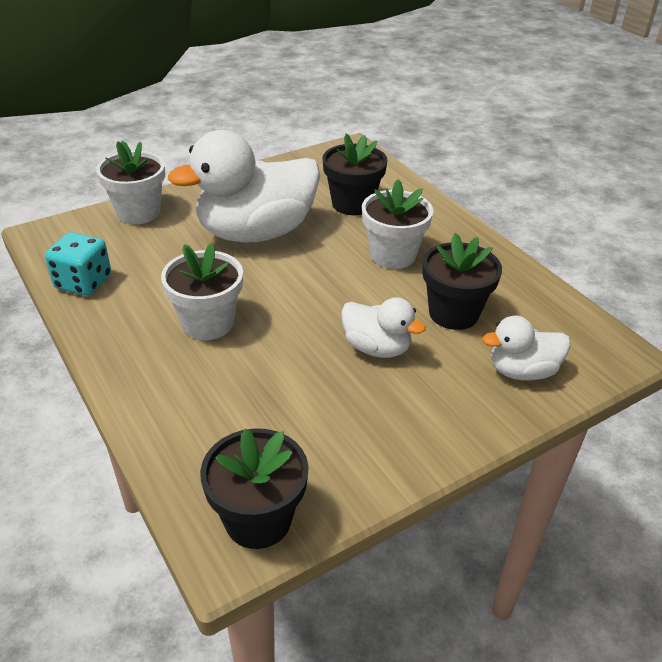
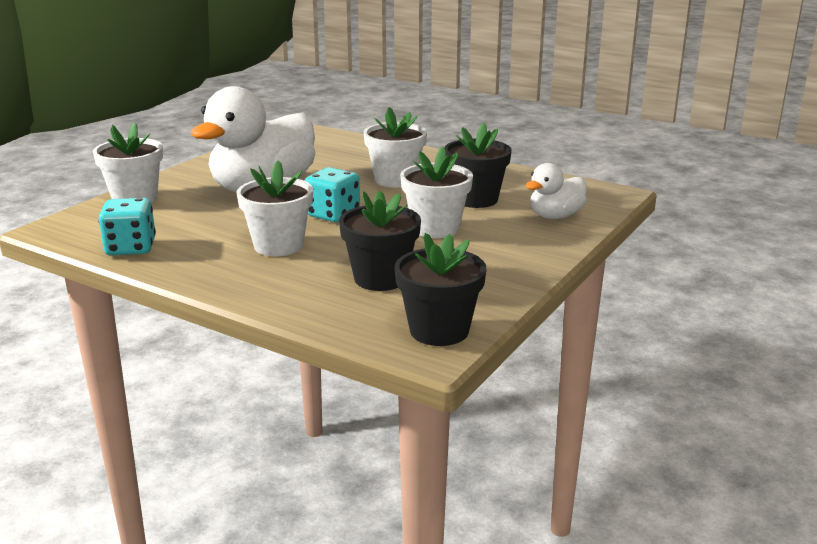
camera: 25 degrees left, 15 degrees down
black flower pot [322,134,388,215] -> black flower pot moved to [339,191,421,291]
white duck [341,297,426,358] -> white flower pot [400,147,473,238]
none -> turquoise dice [305,167,360,222]

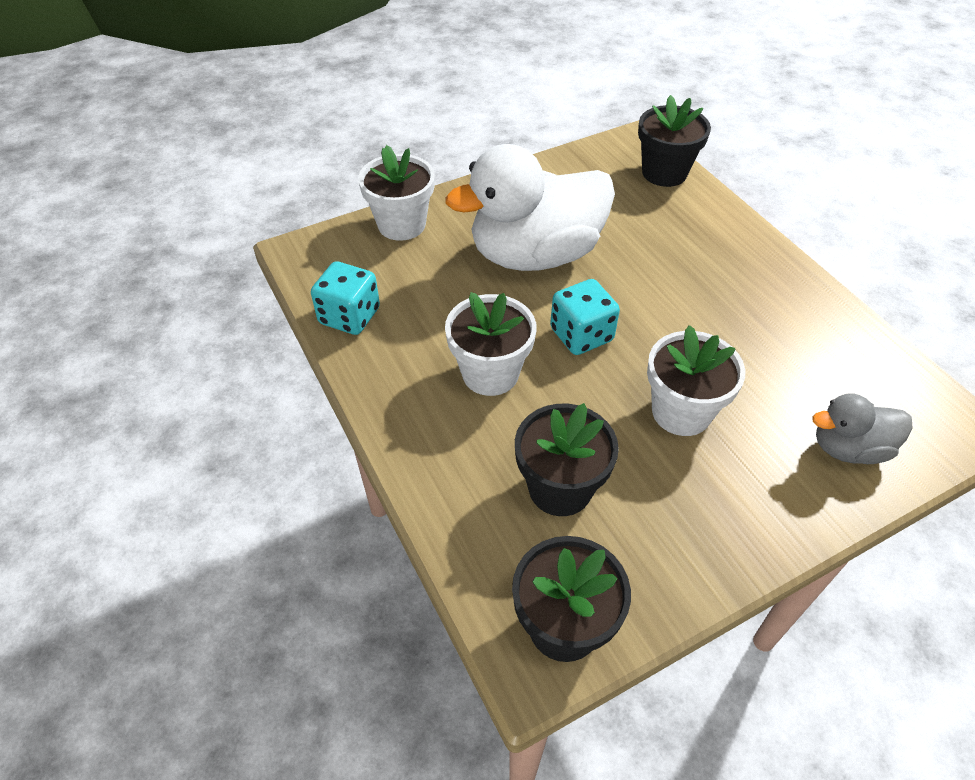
camera: 30 degrees right, 25 degrees up
white flower pot [363,107,427,187] -> none
black flower pot [444,123,512,208] -> black flower pot moved to [638,95,711,187]
white duck [525,163,587,219] -> grey duck [812,393,913,464]

